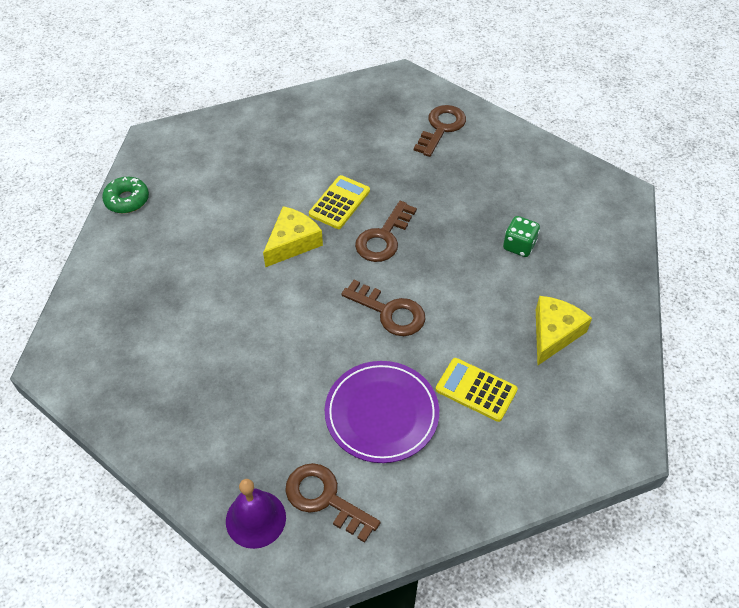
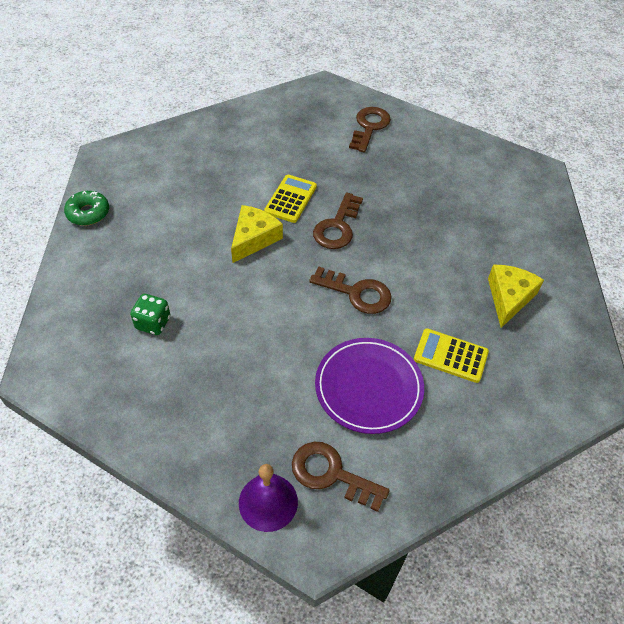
camera: 10 degrees left, 0 degrees up
green dice [503,216,540,257] -> green dice moved to [130,294,170,335]

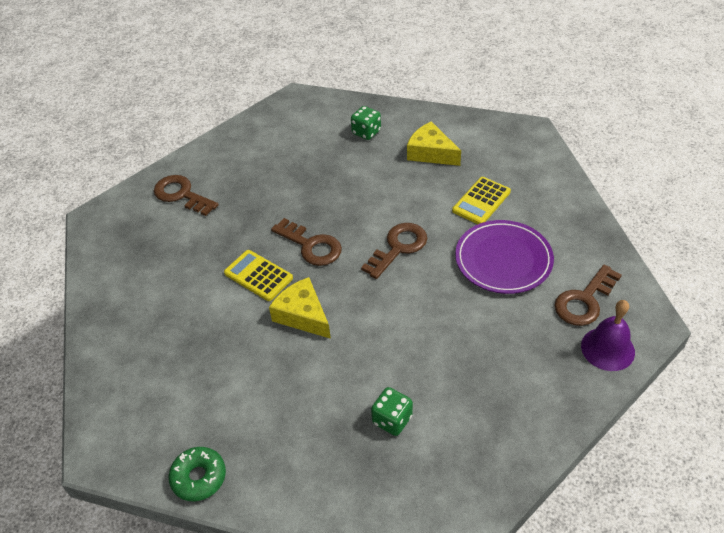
camera: 70 degrees left, 5 degrees down
none -> green dice [351,106,381,140]

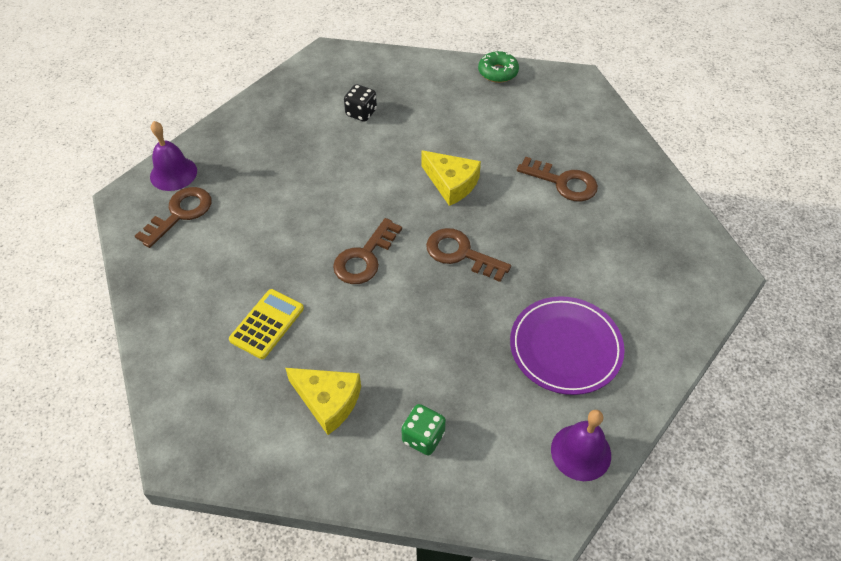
camera: 170 degrees right, 5 degrees up
brown key [154,175,219,216] -> brown key moved to [517,157,598,202]
yellow calculator [224,250,293,301] -> none
green dice [371,387,413,436] -> black dice [344,84,377,122]
purple plate [455,220,554,294] -> purple plate moved to [510,296,625,395]
none -> purple bell [551,410,611,481]

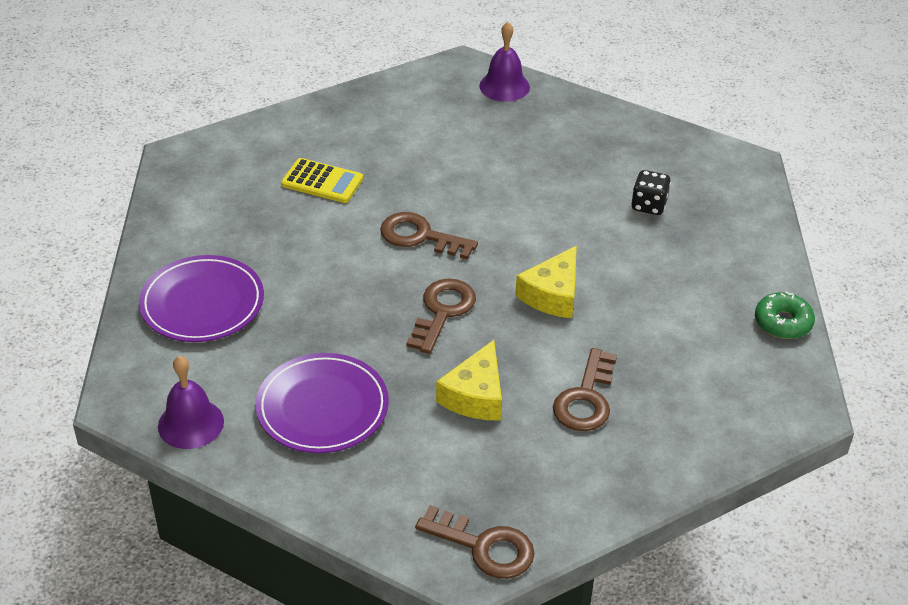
camera: 80 degrees right, 10 degrees down
brown key [135,187,211,248] -> brown key moved to [415,505,535,579]
yellow cheese [285,368,361,435] -> yellow cheese moved to [436,340,502,420]
green dice [401,404,446,455] -> purple plate [139,255,264,342]

